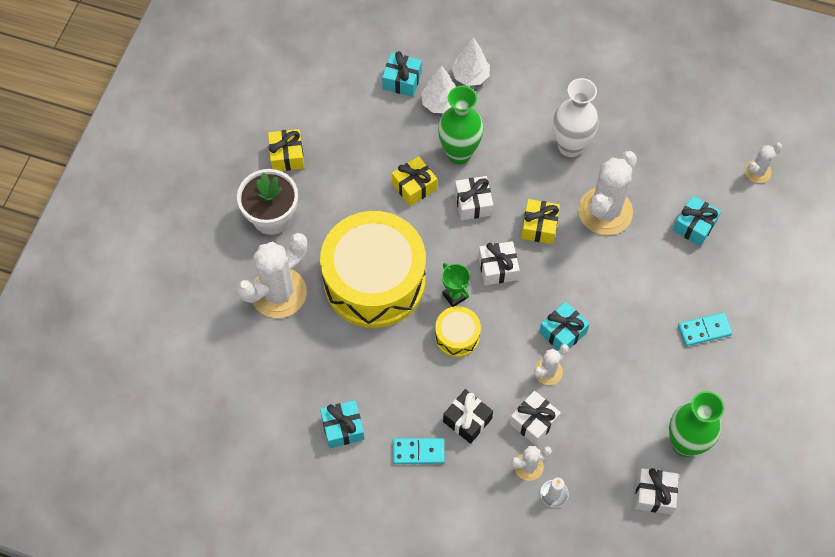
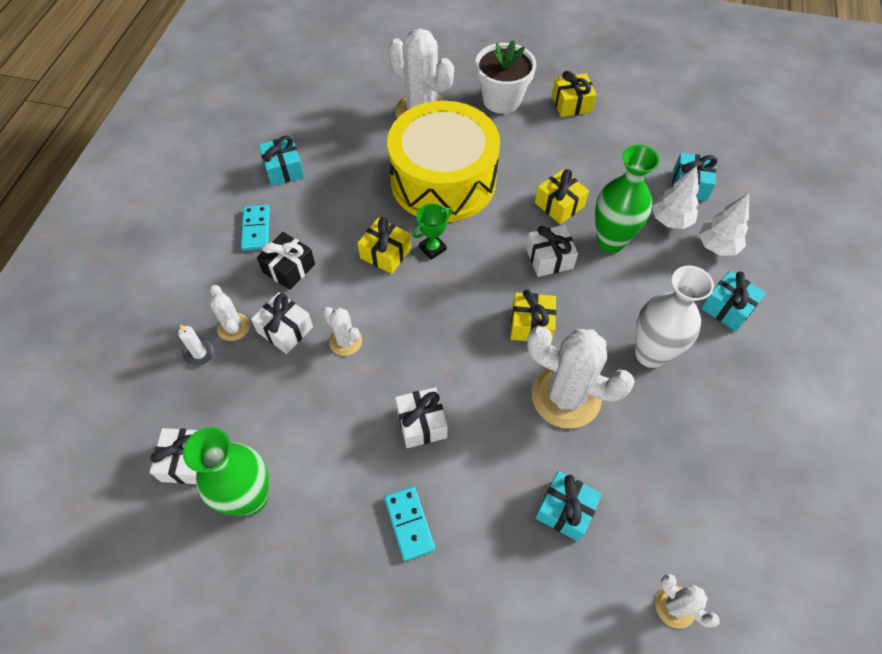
camera: 85 degrees right, 5 degrees down
yellow drum [435,306,481,357] -> yellow gift [358,217,411,274]
white gift [478,241,520,285] -> white gift moved to [395,387,448,448]
turquoise gift [539,301,589,350] -> turquoise gift moved to [701,271,766,331]

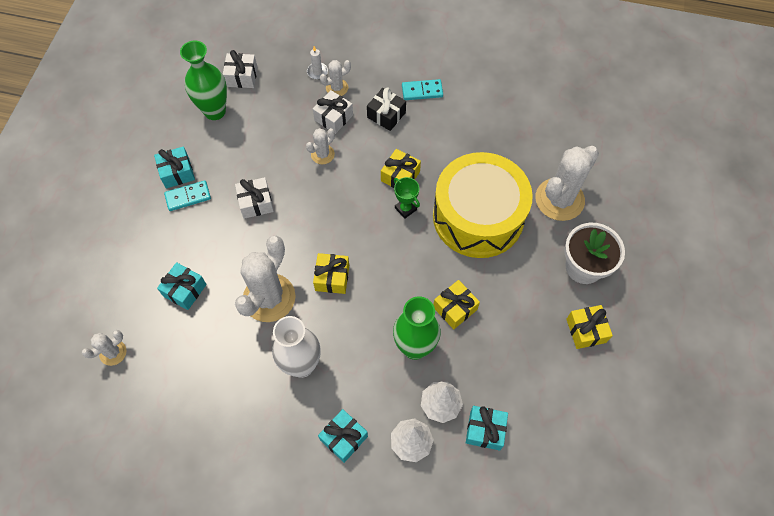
camera: 90 degrees right, 5 degrees up
turquoise gift [259,136,304,186] -> turquoise gift moved to [154,146,195,188]
white gift [526,225,578,277] -> none

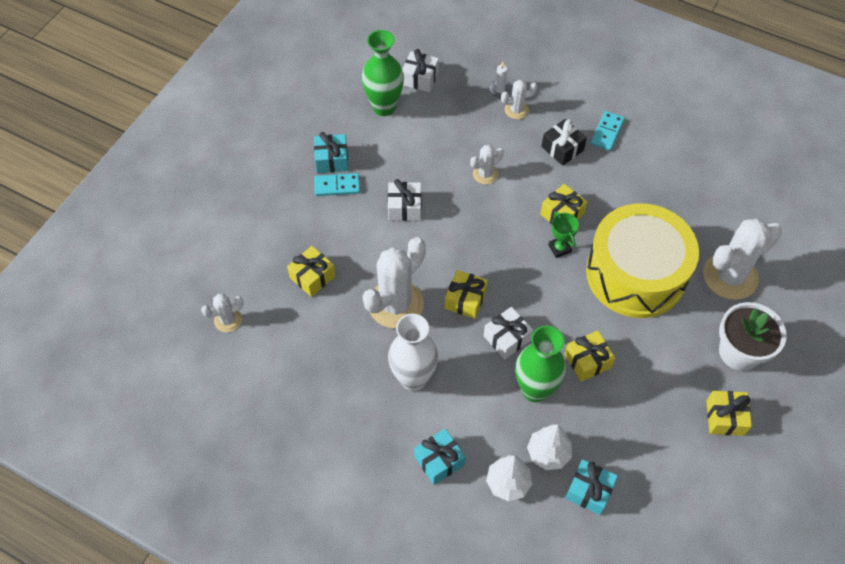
camera: 15 degrees right, 5 degrees down
turquoise gift [157,262,207,310] -> yellow gift [287,246,336,297]
white gift [313,90,353,134] -> white gift moved to [484,307,533,359]
turquoise domino [402,79,443,100] -> turquoise domino turned 75 degrees counterclockwise [591,111,625,151]

